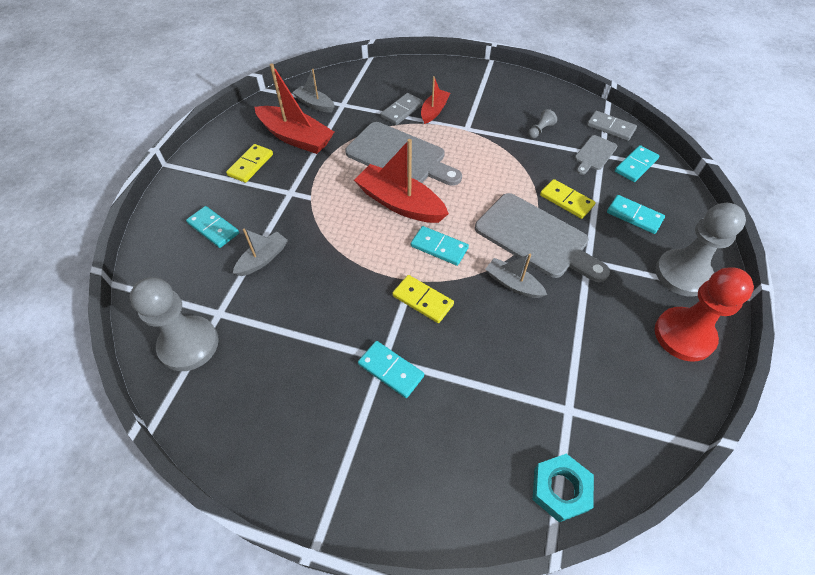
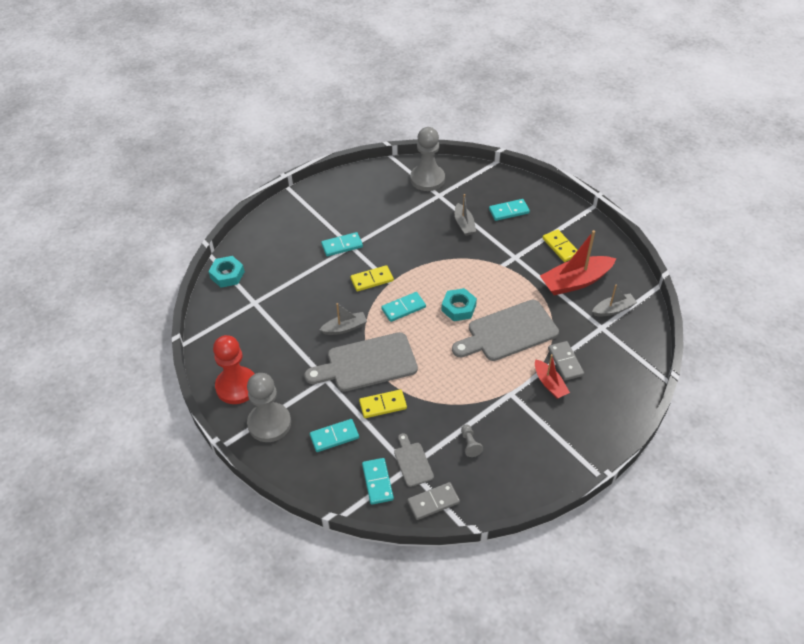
camera: 125 degrees right, 5 degrees down
red boat [354,139,449,223] -> turquoise nut [442,288,477,321]

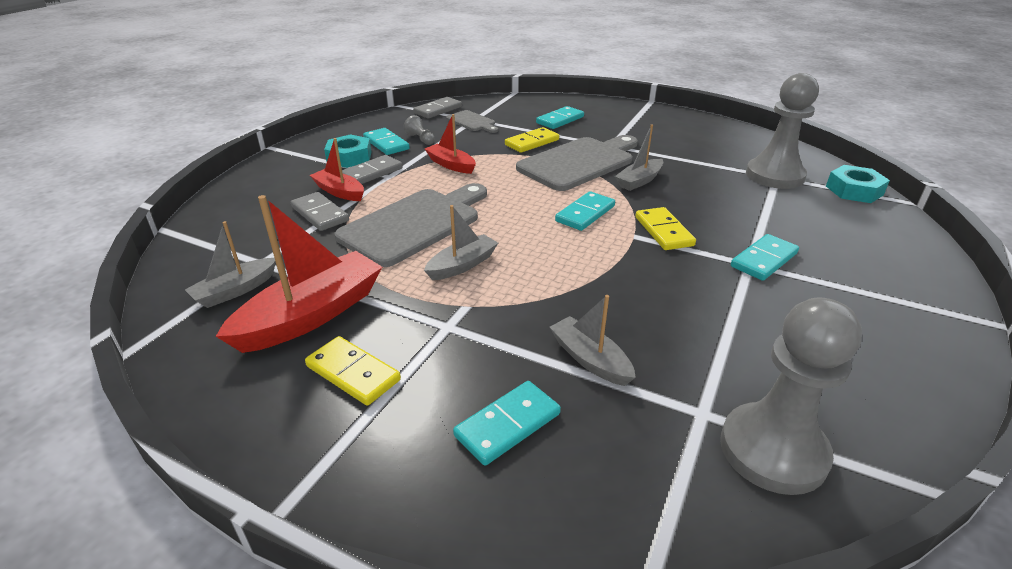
camera: 155 degrees right, 15 degrees down
red pawn [213,335,255,404] -> none
grey pawn [247,373,291,442] -> grey pawn moved to [746,73,819,189]
yellow domino [350,265,394,291] -> yellow domino turned 60 degrees counterclockwise [635,207,696,250]
turquoise domino [362,458,394,505] -> turquoise domino moved to [363,128,410,155]
turquoise nut [442,288,477,321] -> turquoise nut moved to [324,134,371,168]
none -> grey domino [342,155,403,184]
none -> grey boat [424,205,498,280]
none -> red boat [425,114,476,174]

